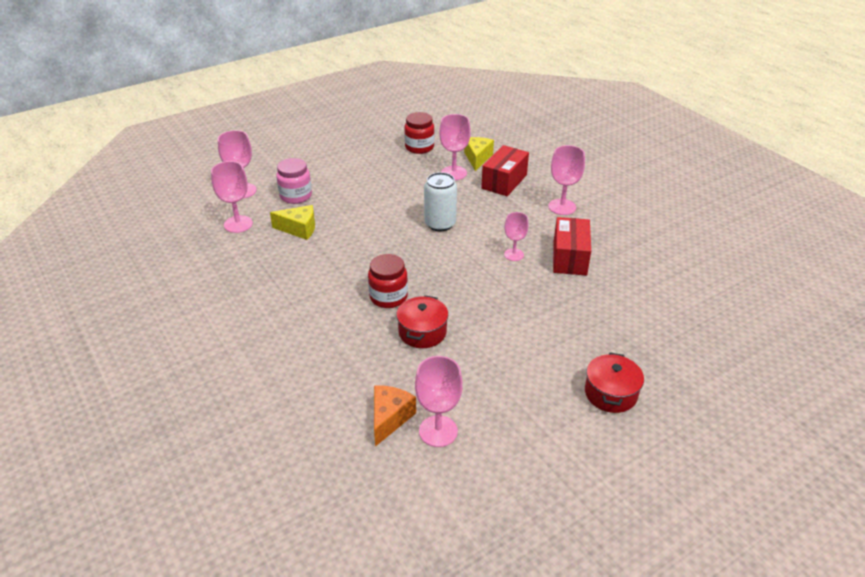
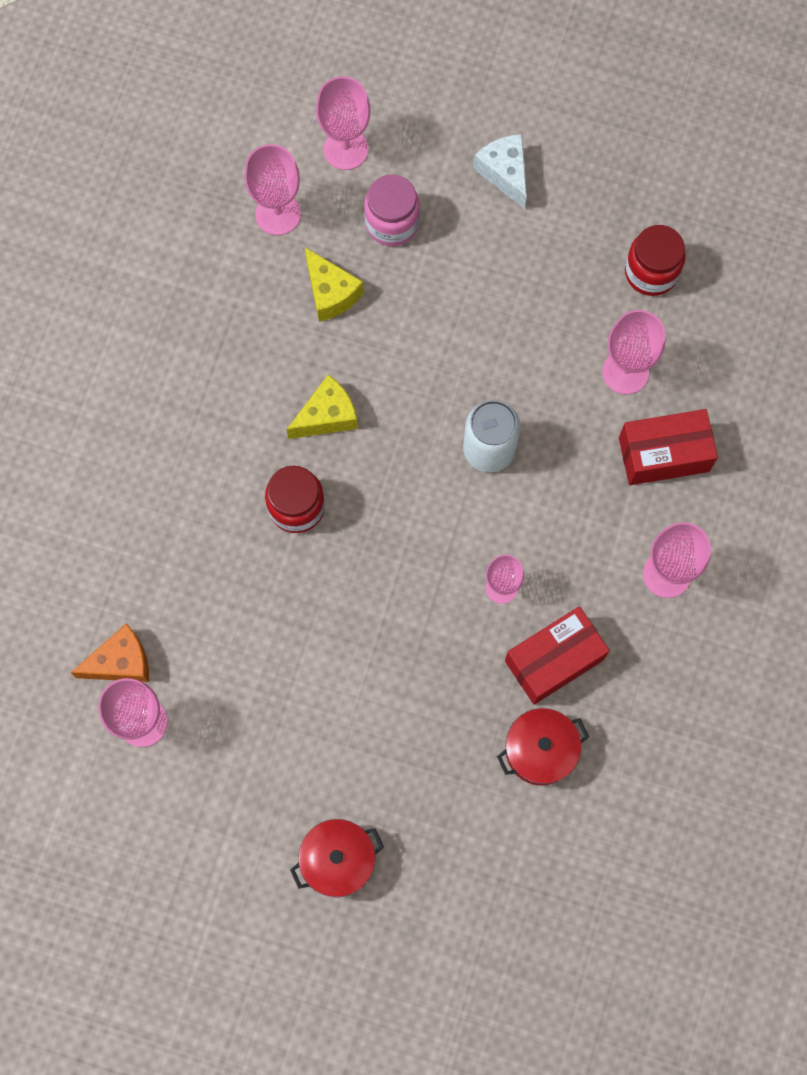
camera: 50 degrees right, 35 degrees up
red pot [397,295,448,348] -> red pot moved to [497,708,589,786]
yellow cheese [464,137,494,171] -> yellow cheese moved to [287,375,358,439]
none -> white cheese [473,134,527,209]

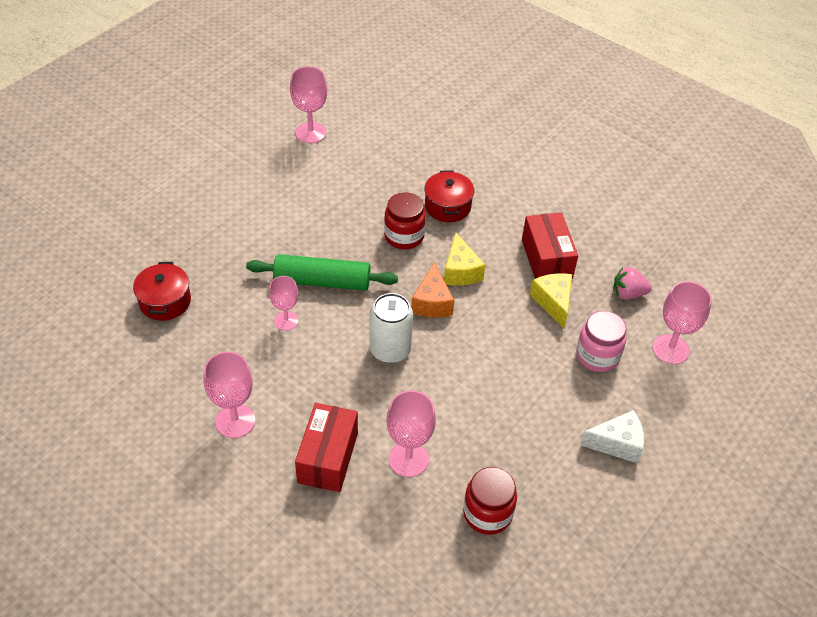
camera: 110 degrees right, 25 degrees down
orange cheese [71,623,149,682] -> orange cheese moved to [411,263,454,318]
pink goblet [244,144,301,235] -> pink strawberry [613,267,652,300]
red pot [290,819,384,897] -> red pot moved to [424,170,474,222]
yellow cheese [305,247,364,322] -> yellow cheese turned 90 degrees clockwise [530,273,572,329]
red box [505,606,610,705] -> red box moved to [522,212,578,279]
none -> green rolling pin [246,254,398,291]

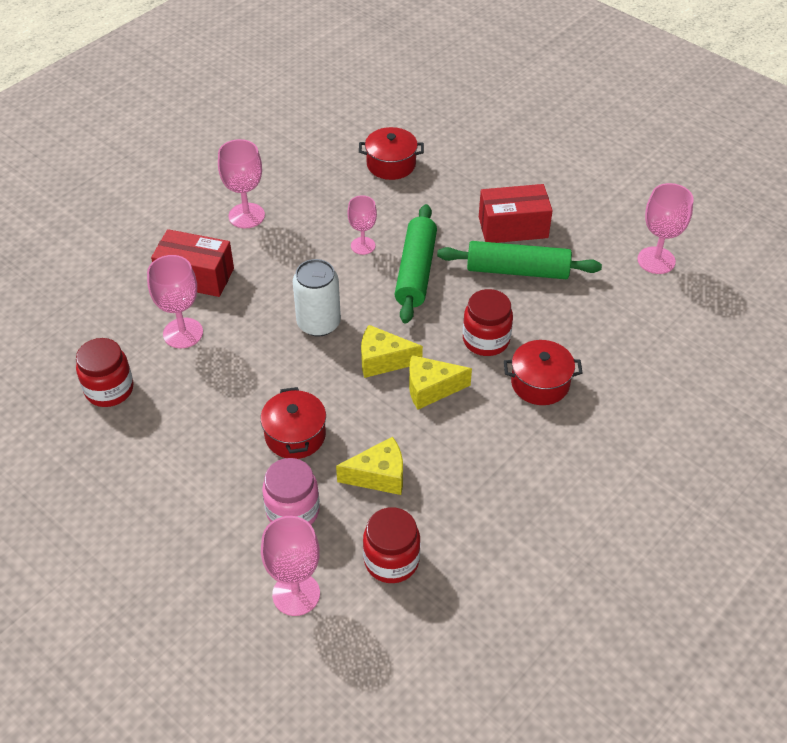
camera: 95 degrees right, 0 degrees up
orange cheese [411,263,454,318] -> yellow cheese [361,325,423,378]
red box [522,212,578,279] -> red box moved to [479,184,553,243]
white cheese [580,410,644,463] -> none
pink strawberry [613,267,652,300] -> red jar [363,507,420,583]
none -> red pot [260,387,326,459]
none -> green rolling pin [437,241,602,279]

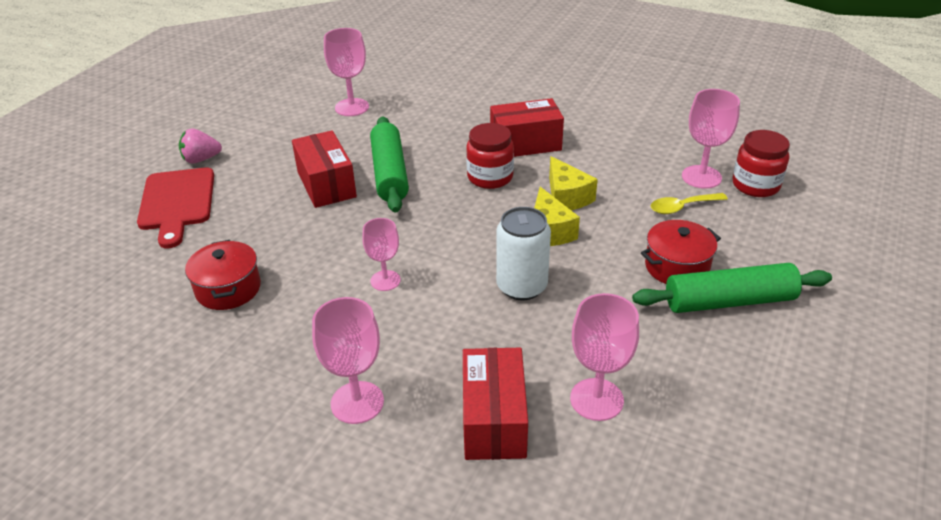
camera: 105 degrees left, 10 degrees down
red jar [76,338,134,407] -> none
pink goblet [261,516,320,616] -> pink goblet moved to [682,89,740,189]
pink jar [262,458,320,525] -> none
yellow cheese [336,437,403,495] -> yellow spoon [651,193,728,214]
green rolling pin [394,204,437,323] -> green rolling pin moved to [632,263,832,313]
red pot [504,340,583,405] -> red box [490,98,564,157]
none -> red cutting board [137,167,214,248]
none -> pink strawberry [179,128,222,163]

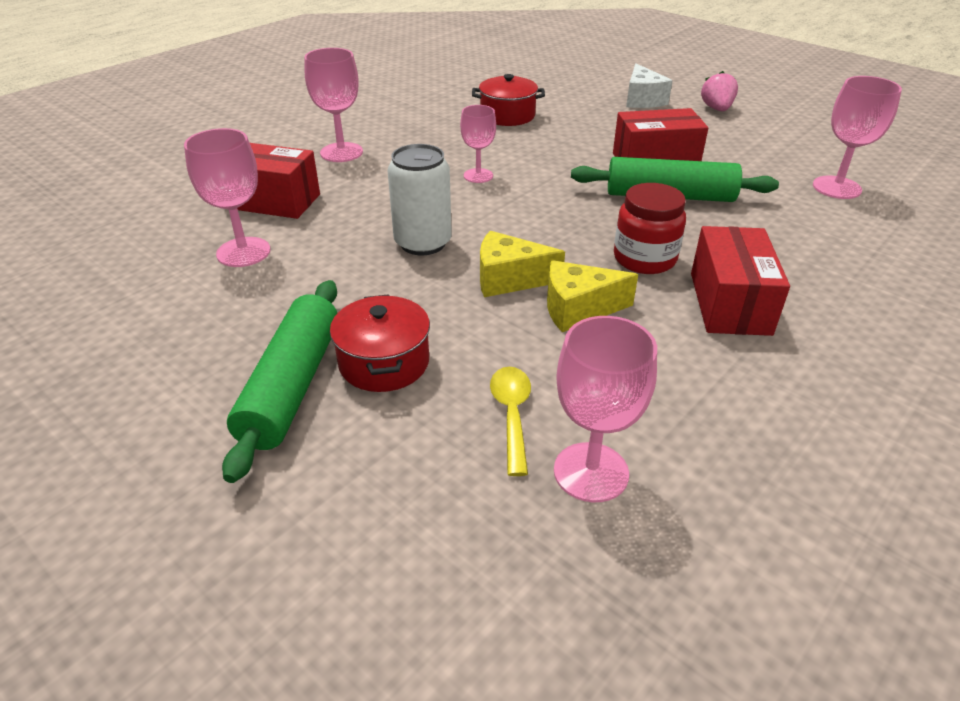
camera: 105 degrees right, 0 degrees up
red cutting board [137,167,214,248] -> white cheese [626,63,673,108]
red jar [732,130,790,197] -> none

